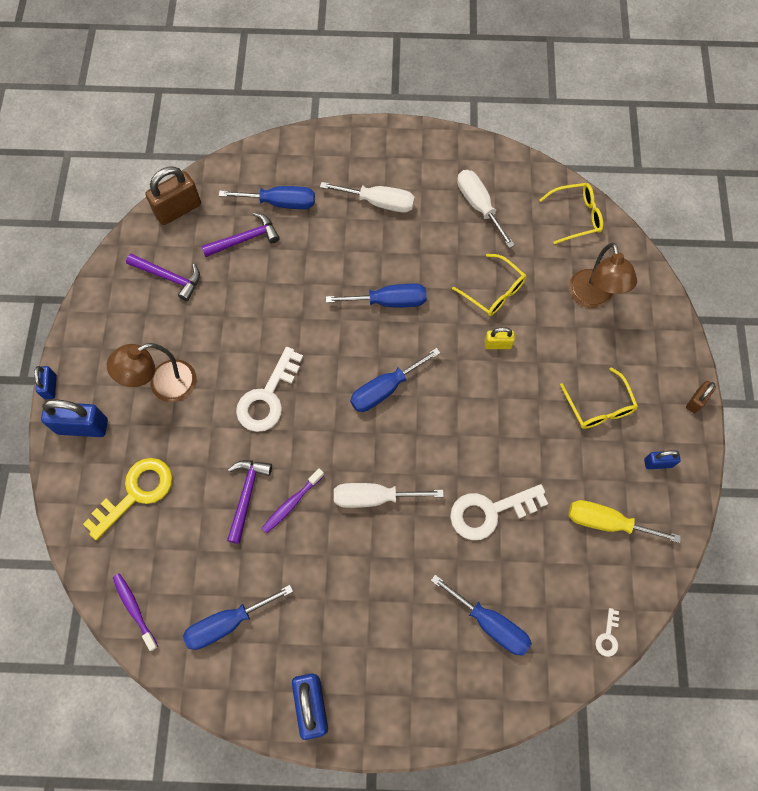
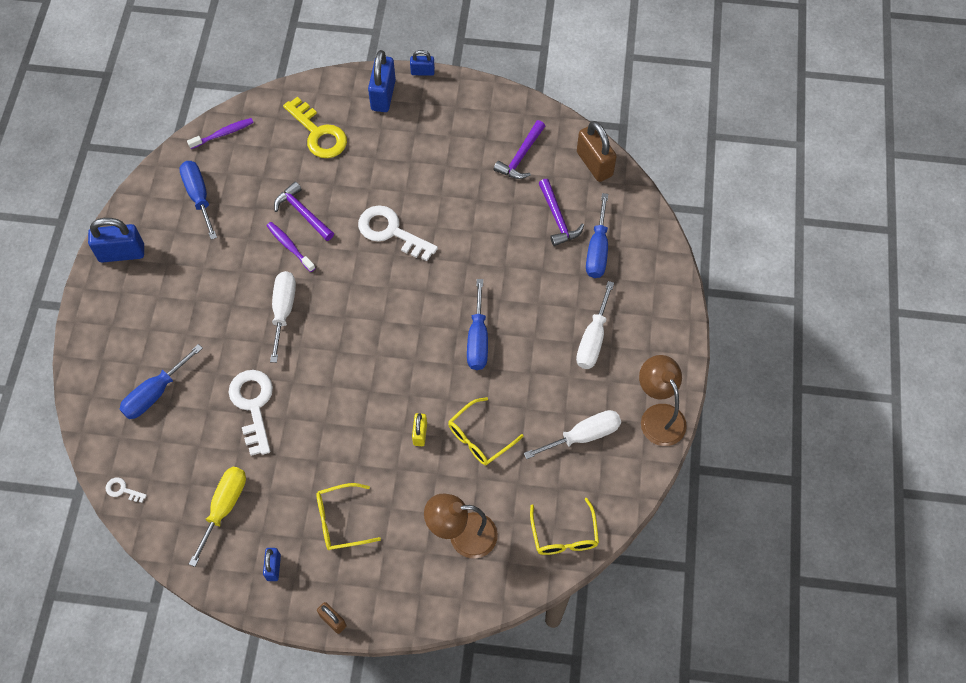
camera: 95 degrees right, 5 degrees down
brown lamp [107,343,197,402] -> brown lamp moved to [639,355,687,446]
purple hammer [227,460,272,544] -> purple hammer turned 150 degrees counterclockwise [274,181,334,241]
blue screwdriver [350,348,440,412] -> none

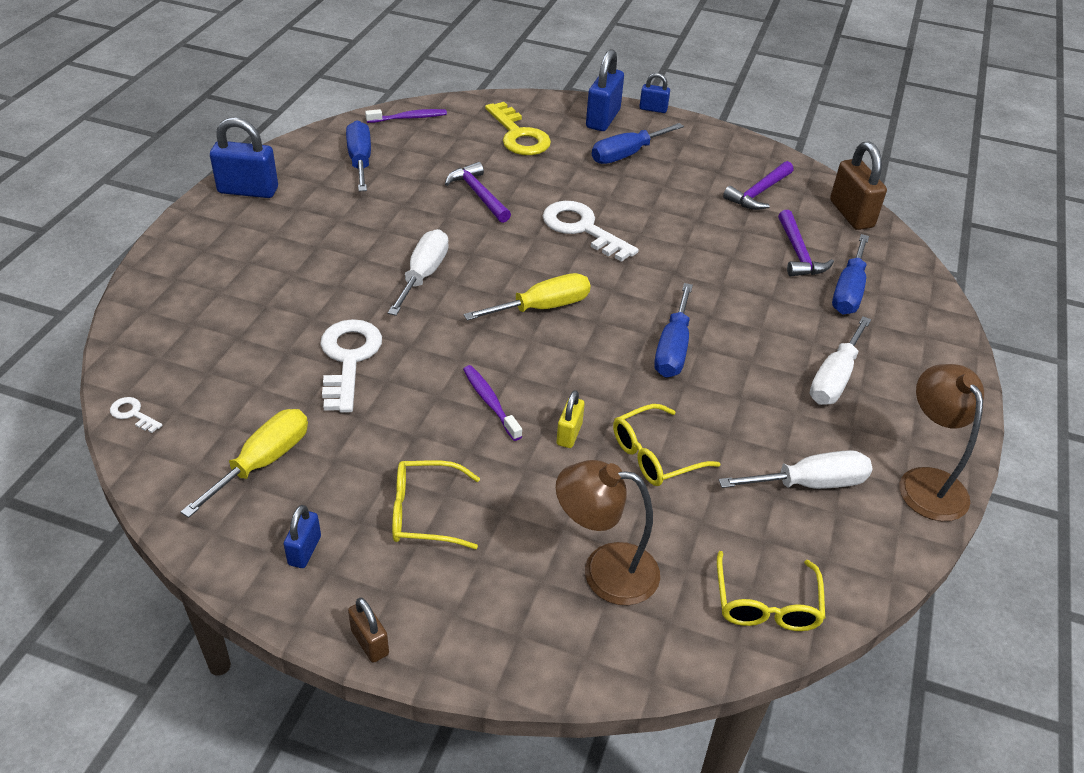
camera: 10 degrees right, 20 degrees down
blue screwdriver [120,344,203,419] -> blue screwdriver moved to [592,123,684,164]
purple toothbrush [267,222,315,272] -> purple toothbrush moved to [463,365,522,441]
none -> yellow screwdriver [464,273,591,321]

